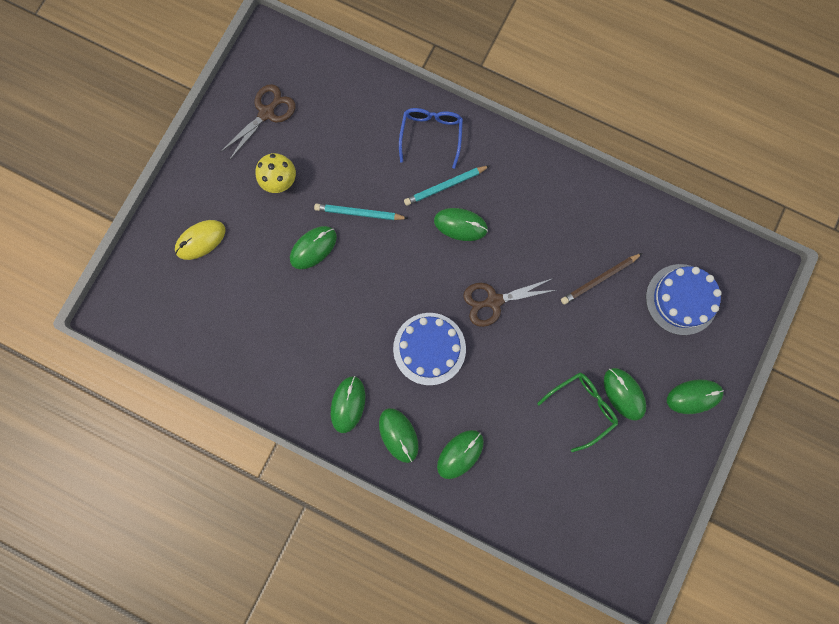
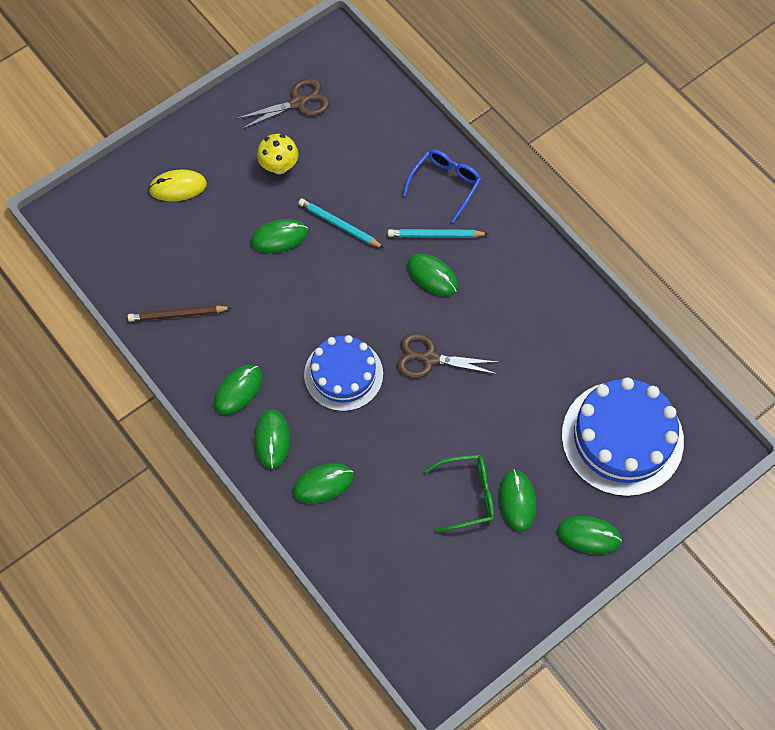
camera: 25 degrees right, 15 degrees down
brown pencil [561,253,642,304] -> brown pencil moved to [128,305,232,322]
blue cake [646,264,722,335] -> blue cake [562,377,684,496], size x1.51

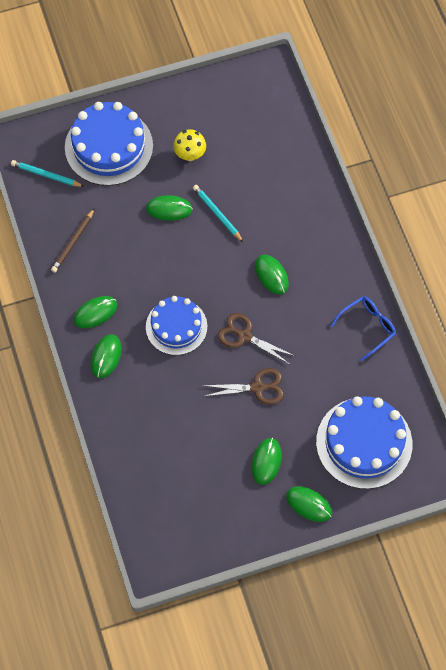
camera: 20 degrees right, 0 degrees up
brown pencil [128,305,232,322] -> brown pencil turned 75 degrees counterclockwise [51,208,95,273]
yellow mouse [148,169,207,201] -> blue cake [65,102,153,186]
brown scissors [236,78,329,129] -> brown scissors moved to [202,368,284,404]
green mouse [293,463,354,503] -> none
turquoise pencil [388,229,488,238] -> turquoise pencil moved to [11,160,84,187]
blue glasses [403,149,481,223] -> blue glasses moved to [330,296,396,361]
green glasses [424,455,494,532] -> none

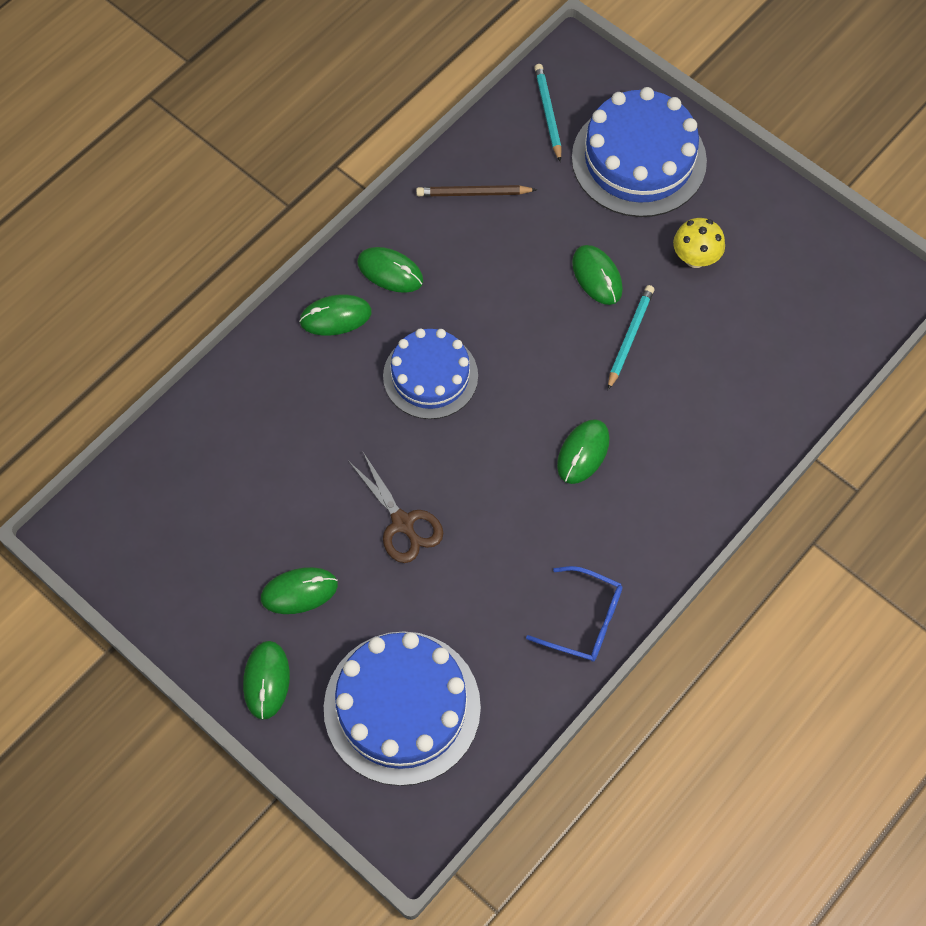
camera: 60 degrees right, 0 degrees up
brown scissors [218,313,295,364] -> none

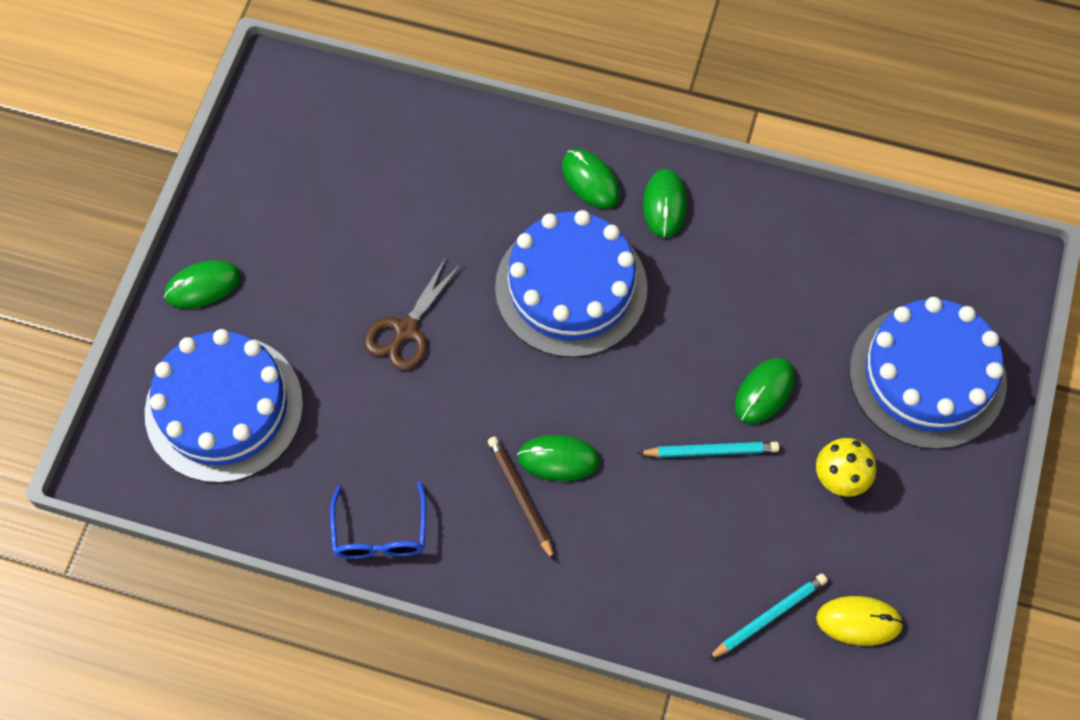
camera: 65 degrees right, 0 degrees up
green mouse [261,567,338,614] -> none
blue cake [383,328,478,419] -> blue cake [495,210,648,358], size x1.51
brown pencil [416,185,537,197] -> brown pencil moved to [488,437,555,561]
turquoise pencil [534,64,561,162] -> turquoise pencil moved to [708,574,828,660]
none -> yellow mouse [816,596,904,646]

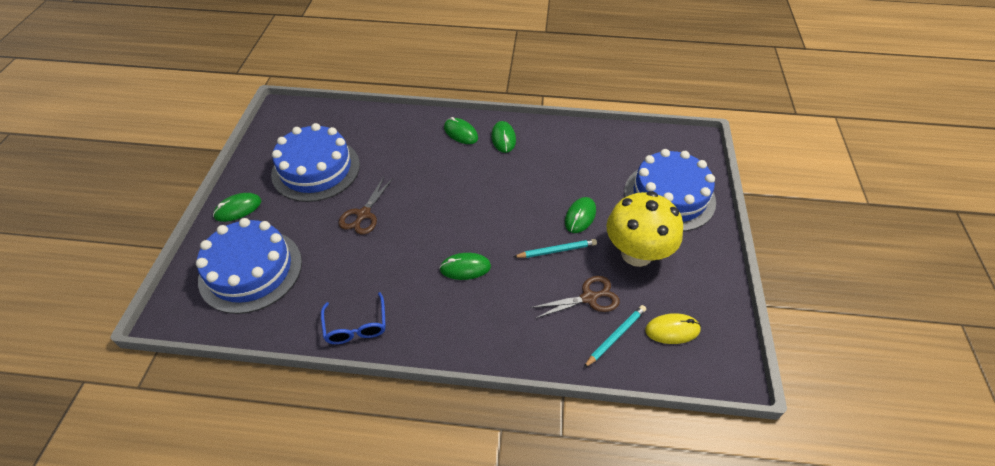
camera: 10 degrees left, 15 degrees down
brown pencil [488,437,555,561] -> none
blue cake [495,210,648,358] -> blue cake moved to [271,123,360,202]
yellow mushroom [816,438,876,496] -> yellow mushroom [606,191,683,267], size x1.99
none -> brown scissors [530,276,620,319]

